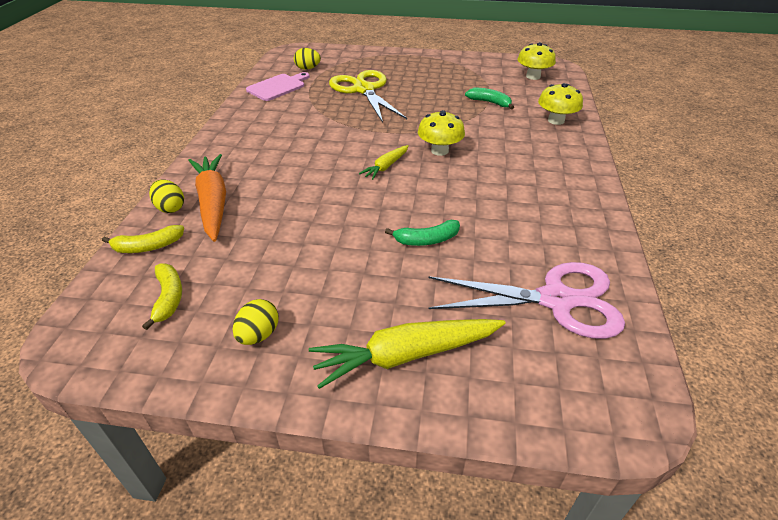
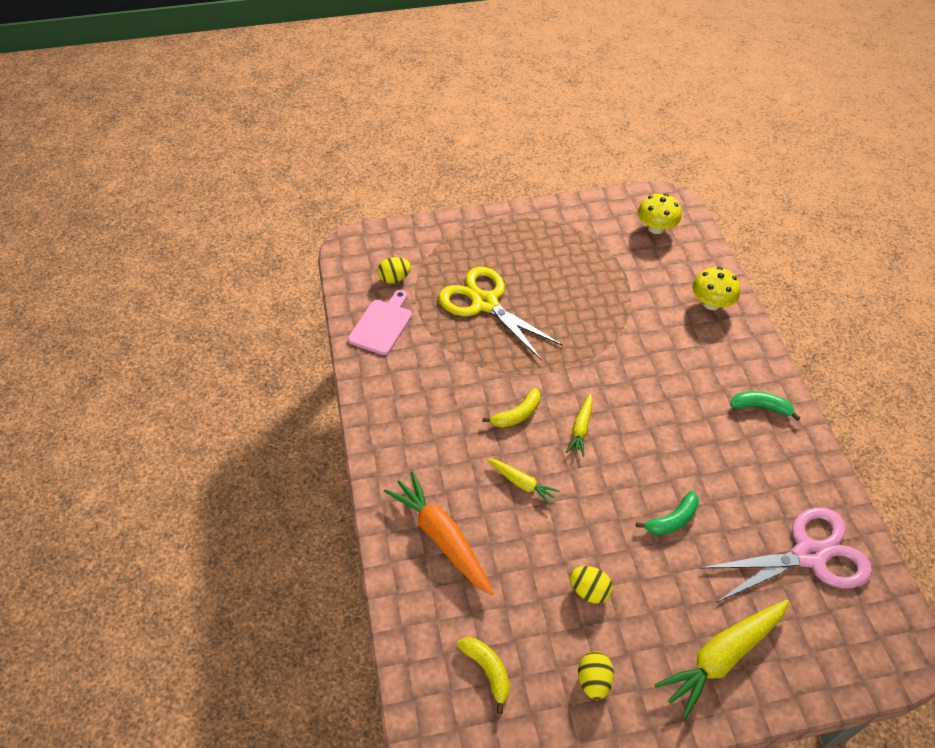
camera: 20 degrees left, 10 degrees up
yellow banana [102,225,184,253] -> yellow banana moved to [483,388,540,428]
yellow egg [149,180,184,213] -> yellow egg moved to [570,566,613,604]
yellow mushroom [418,110,465,156] -> none
green banana [465,88,514,109] -> green banana moved to [730,391,800,421]
none -> yellow carrot [487,458,560,505]

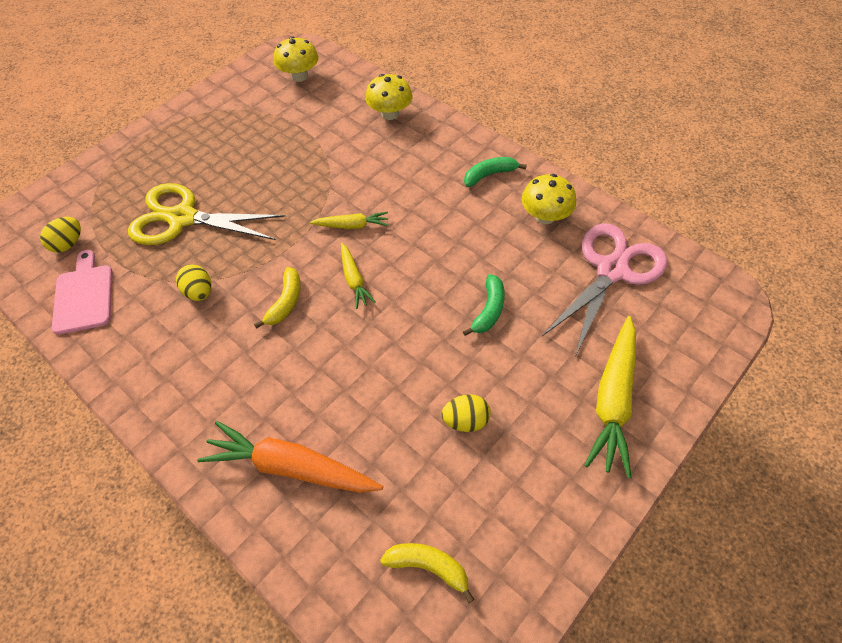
camera: 35 degrees left, 5 degrees up
yellow carrot [487,458,560,505] -> yellow carrot moved to [310,212,388,229]
yellow egg [578,651,614,700] -> yellow egg moved to [176,264,211,301]
none -> yellow mushroom [522,174,576,224]

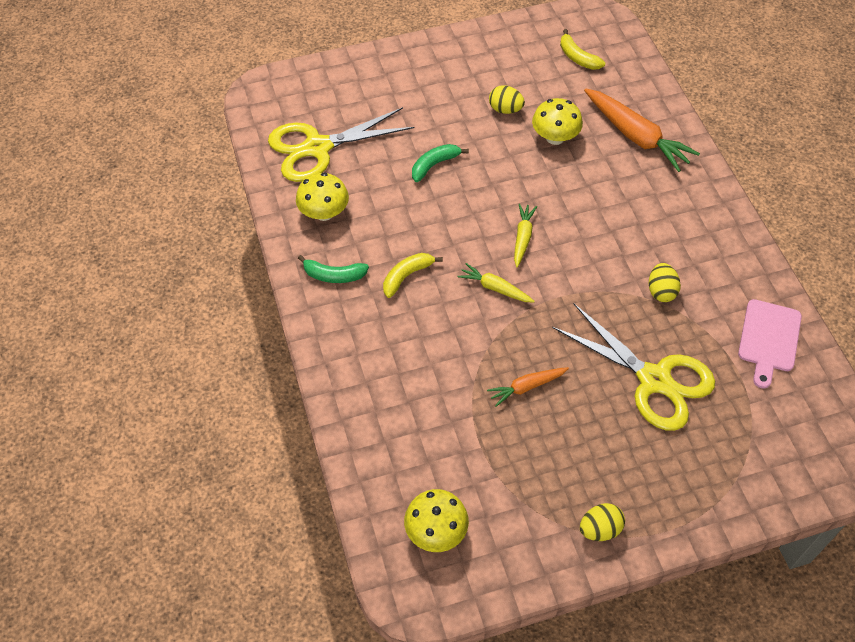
camera: 150 degrees left, 0 degrees up
yellow egg [40,217,81,253] -> yellow egg moved to [580,503,625,541]
yellow banana [254,267,301,329] -> yellow banana moved to [383,253,443,298]
yellow mushroom [365,74,413,120] -> yellow mushroom moved to [532,98,583,145]
pink scissors [542,223,668,356] -> yellow scissors [268,107,415,182]
yellow carrot [584,316,636,478] -> none
none -> orange carrot [487,367,569,407]

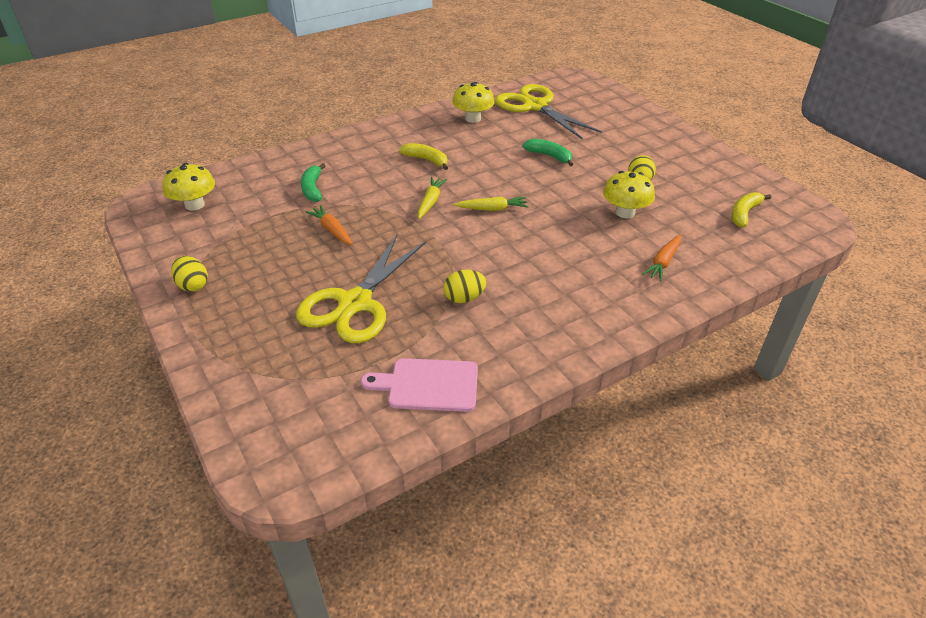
camera: 75 degrees right, 15 degrees down
green banana [298,255,369,283] -> green banana moved to [301,163,326,202]
orange carrot [584,88,700,172] -> orange carrot [642,235,681,281], size x0.54

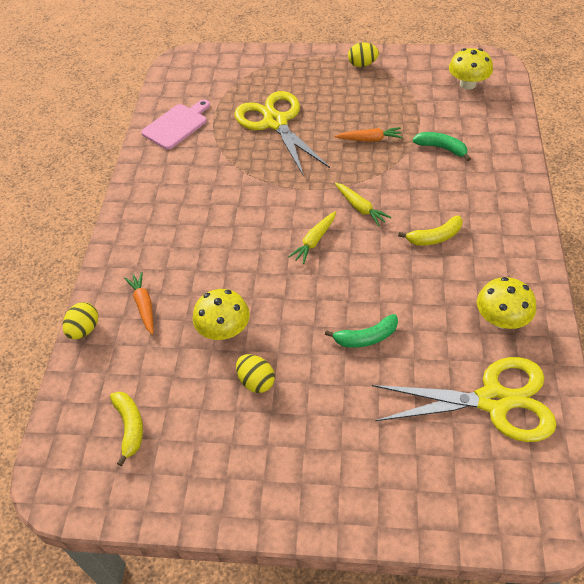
camera: 130 degrees right, 10 degrees up
yellow egg [443,270,487,303] -> yellow egg moved to [63,302,98,339]

